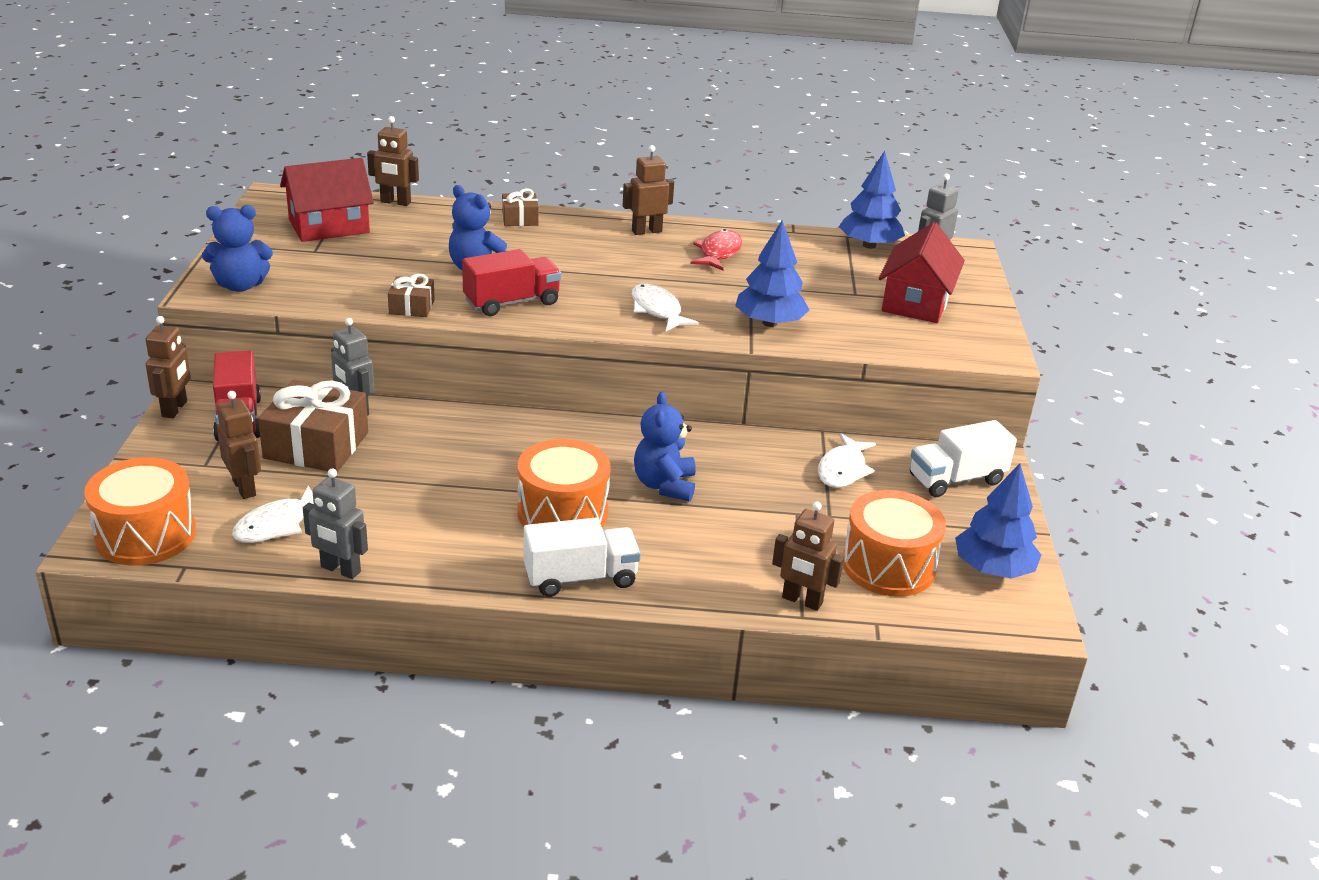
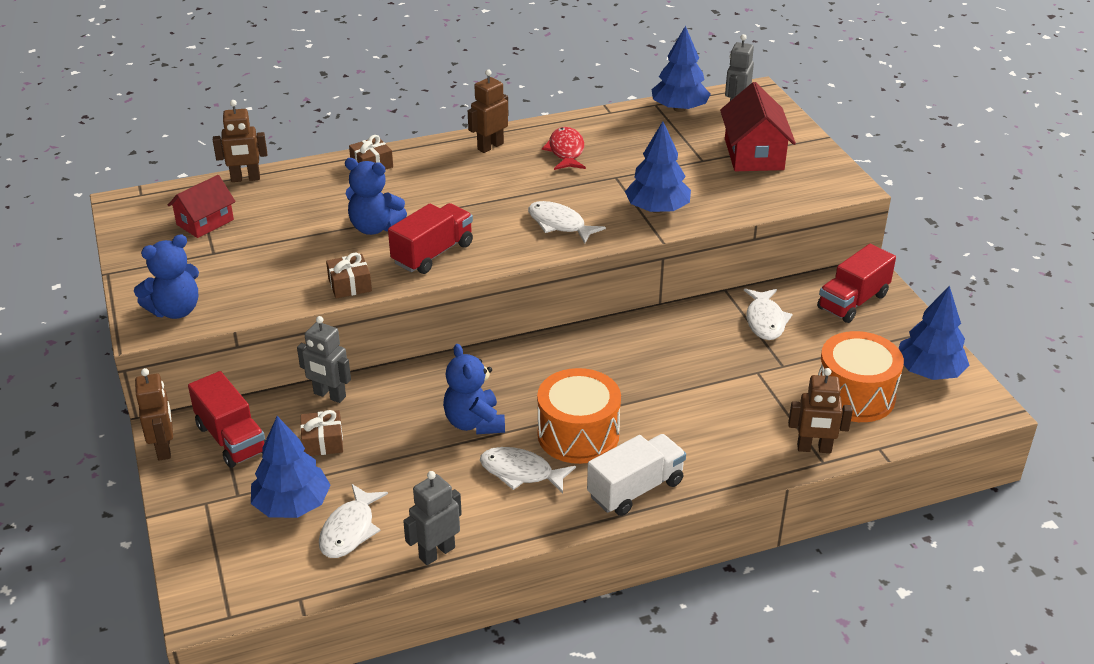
camera: 20 degrees left, 5 degrees up
orange drum [84,457,196,566] -> none
brown robot [217,391,261,499] -> blue tree [251,416,331,518]
brown gift [258,380,368,472] -> brown gift [300,410,343,456], size x0.51
red house [280,158,374,242] -> red house [168,175,236,238], size x0.66
grey robot [303,469,368,579] -> grey robot turned 135 degrees clockwise [403,471,462,565]
blue teddy bear [634,392,696,502] -> blue teddy bear moved to [443,344,505,434]
white truck [910,420,1017,497] -> red truck [817,244,896,323]
none -> white fish [480,447,576,493]

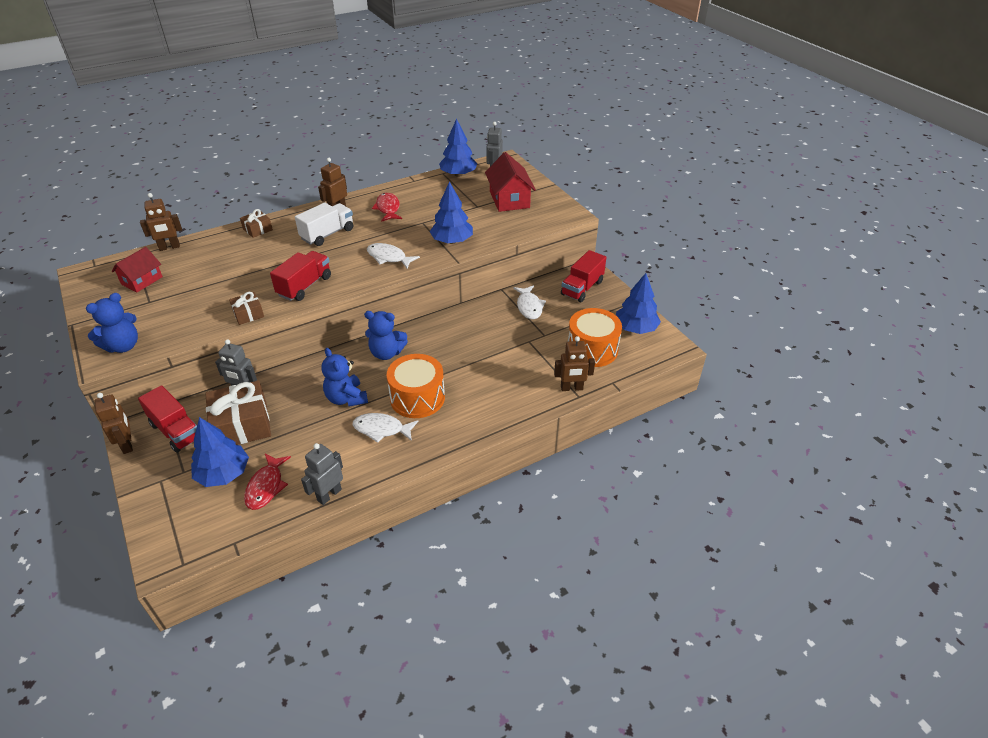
camera: 10 degrees left, 5 degrees up
brown gift [300,410,343,456] -> brown gift [206,381,271,445], size x1.95
white fish [319,484,388,558] -> red fish [244,454,291,510]
blue teddy bear [345,158,407,235] -> blue teddy bear moved to [364,311,408,360]
white truck [587,434,686,516] -> white truck moved to [295,202,353,246]

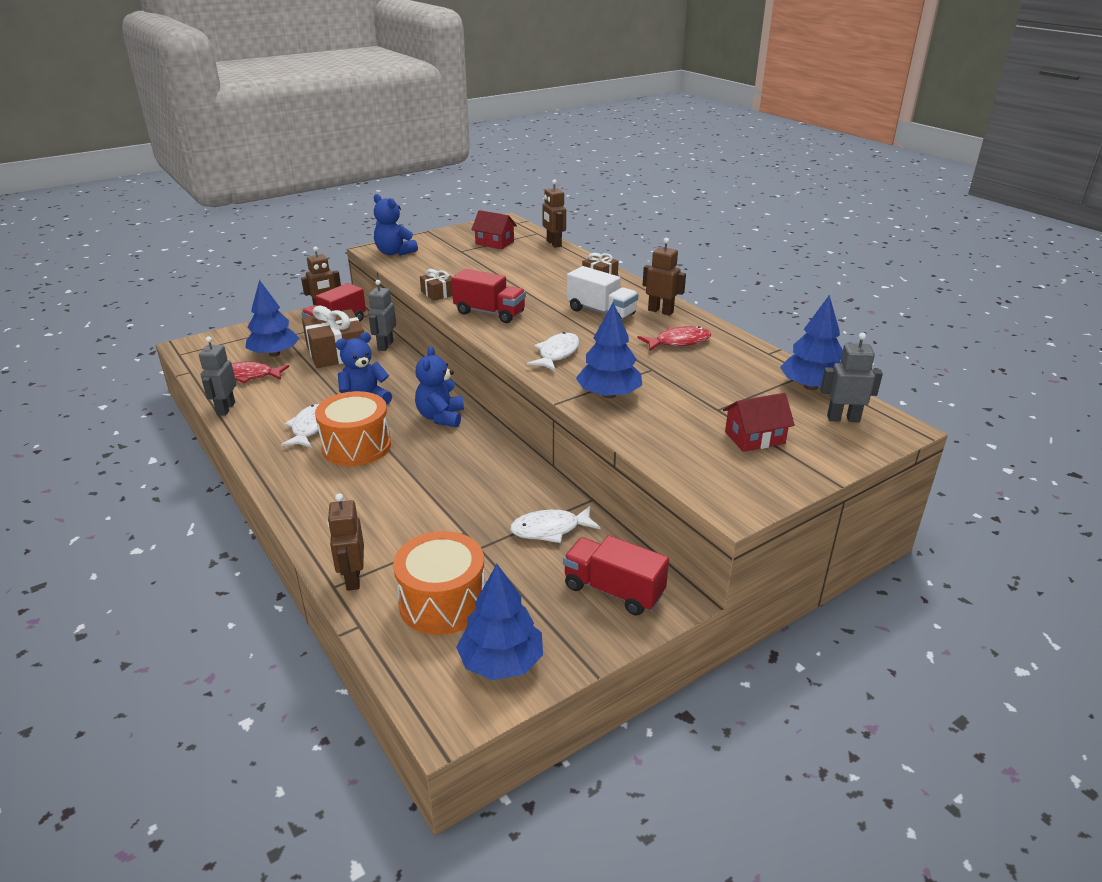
camera: 85 degrees right, 10 degrees down
grey robot [301,443,343,505] -> grey robot turned 120 degrees counterclockwise [199,337,236,416]
red house [485,152,536,212] -> red house [723,393,795,452], size x0.66

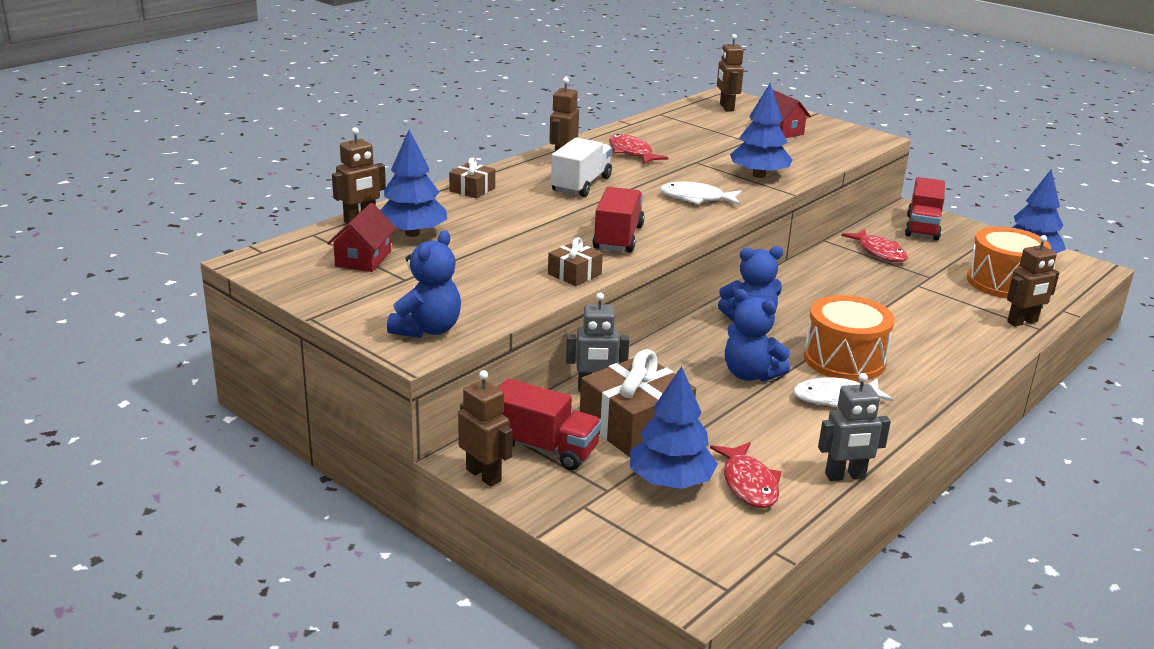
camera: 105 degrees left, 5 degrees down
white fish [510,506,601,543] -> red fish [841,229,908,262]
blue tree [780,295,843,390] -> blue tree moved to [380,130,447,237]
grey robot [820,333,883,422] -> brown robot [717,34,744,111]

